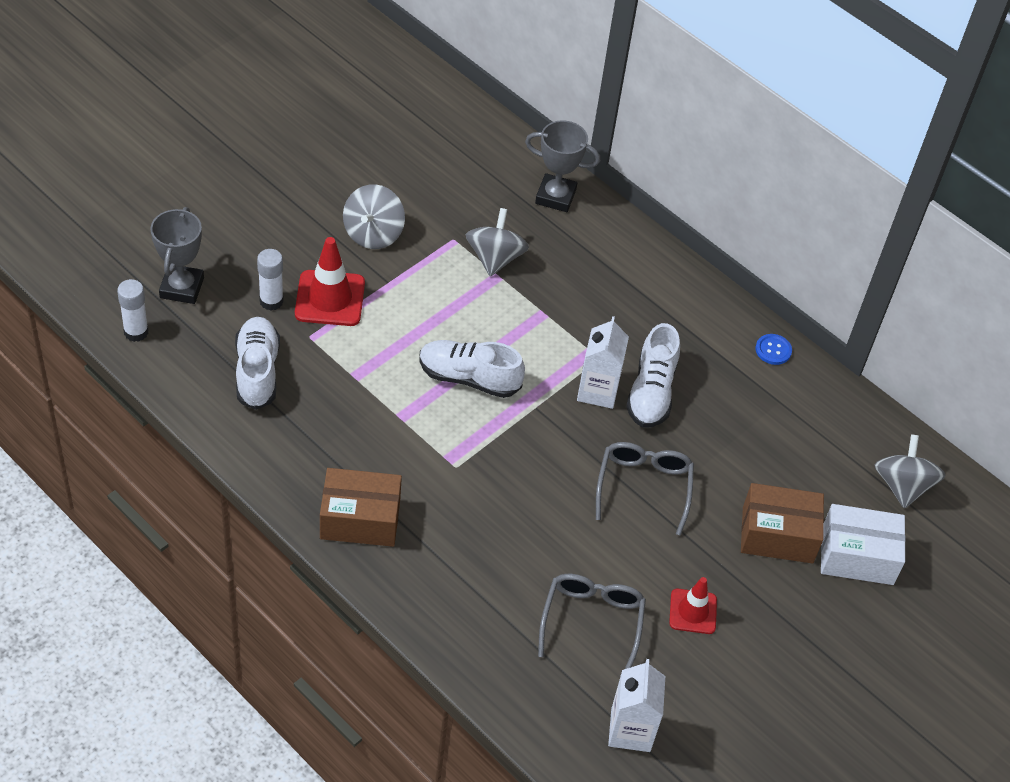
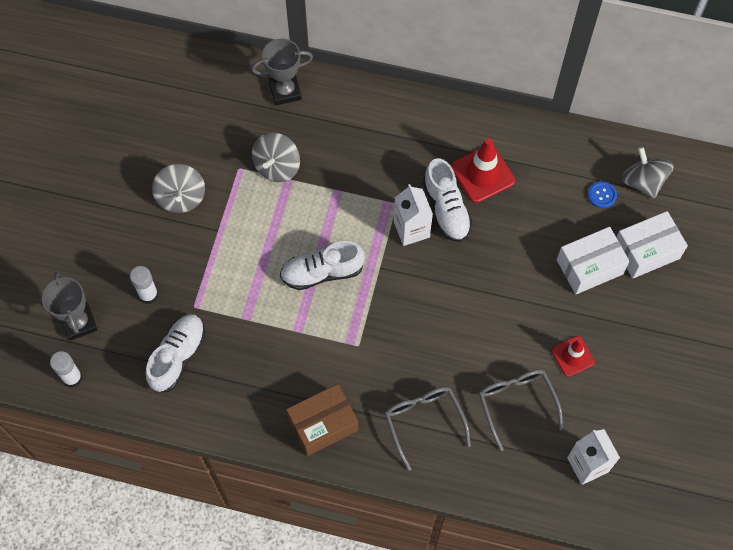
camera: 25 degrees left, 15 degrees up
white shoe [235,317,280,410] -> white shoe turned 60 degrees clockwise [146,314,205,392]
red traffic cone [295,237,365,326] -> red traffic cone moved to [451,138,515,203]
grey spinning top [466,208,529,276] -> grey spinning top turned 135 degrees counterclockwise [252,132,300,182]
grey glasses [596,442,694,536] -> grey glasses moved to [385,387,471,471]
brown box [741,483,824,564] -> white box [557,227,630,294]
blue button [755,334,792,365] -> blue button moved to [588,181,617,208]

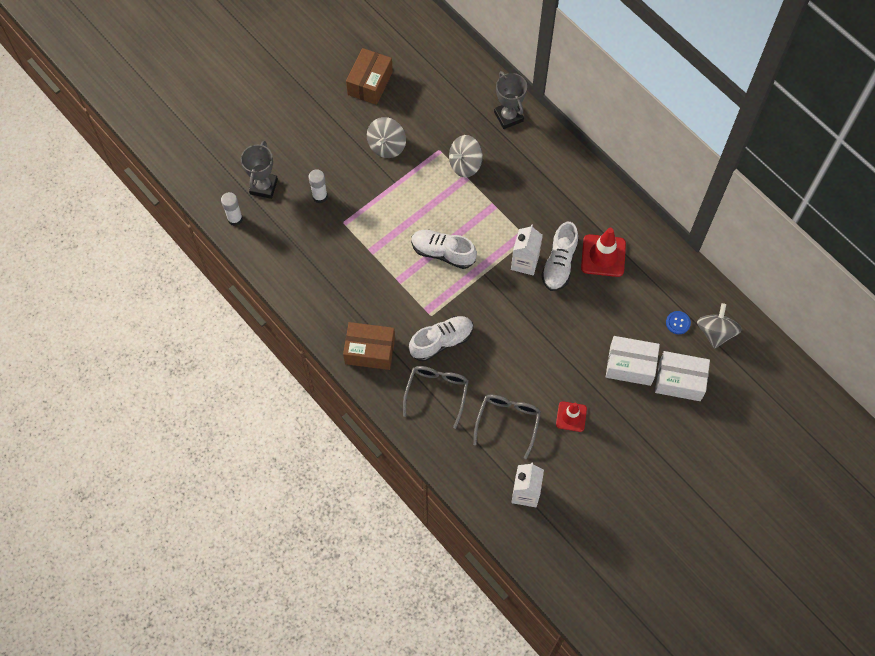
camera: 35 degrees right, 0 degrees up
white shoe [146,314,205,392] -> white shoe moved to [409,316,473,362]
grey trophy [251,38,313,105] -> grey trophy turned 45 degrees clockwise [494,71,527,129]
none -> brown box [346,48,393,105]

